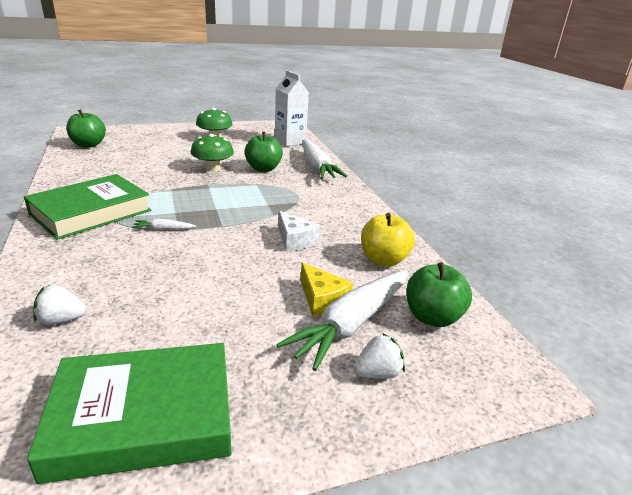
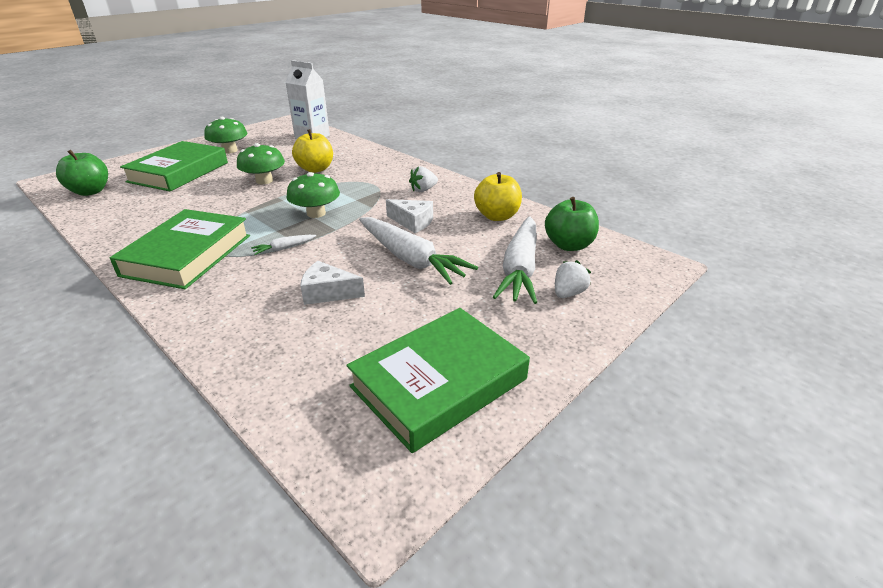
camera: 25 degrees left, 5 degrees up
white strawberry [33,285,87,325] -> white strawberry moved to [409,166,438,192]
green apple [244,132,283,172] -> yellow apple [292,129,333,173]
yellow cheese [301,263,353,317] -> none
white carrot [302,140,347,179] -> white carrot moved to [359,217,478,285]
none -> green book [120,141,228,191]
none -> green mushroom [286,172,340,218]
none -> white cheese [300,261,365,305]

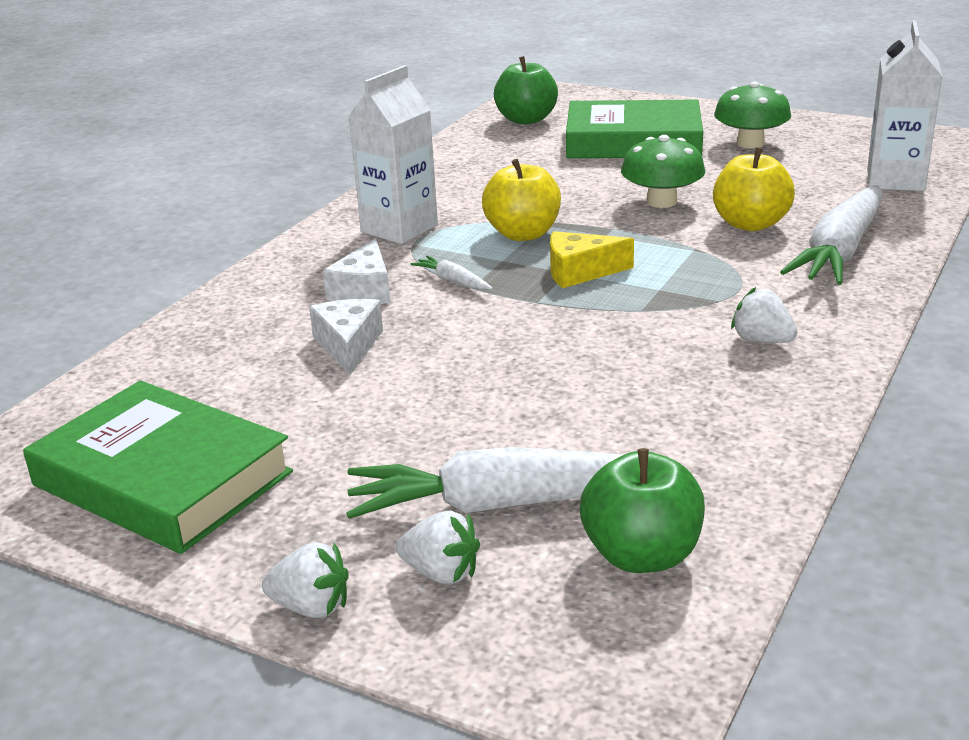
camera: 75 degrees right, 5 degrees down
green book [110,209,250,289] -> white carton [348,65,438,244]
green mushroom [286,172,340,218] -> yellow cheese [550,231,634,288]
white carrot [359,217,478,285] -> white carrot moved to [780,185,883,285]
white cheese [386,199,433,233] -> white cheese moved to [323,239,390,304]
yellow apple [474,172,522,221] -> yellow apple moved to [482,159,561,241]
none -> white strawberry [262,542,349,618]

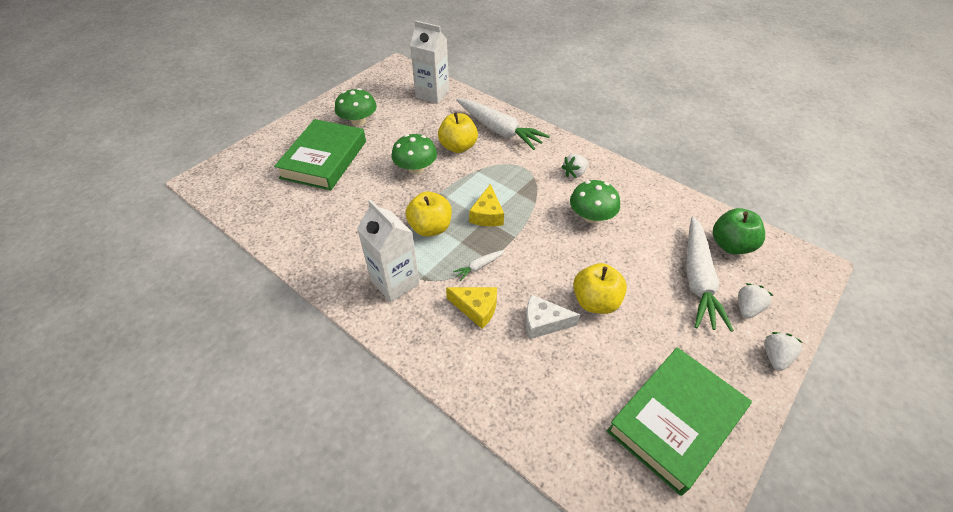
camera: 80 degrees left, 20 degrees up
white cheese [323,239,390,304] -> yellow cheese [446,287,497,329]
green apple [494,56,558,125] -> none
none -> green mushroom [570,180,620,223]
none -> yellow apple [573,263,627,314]

